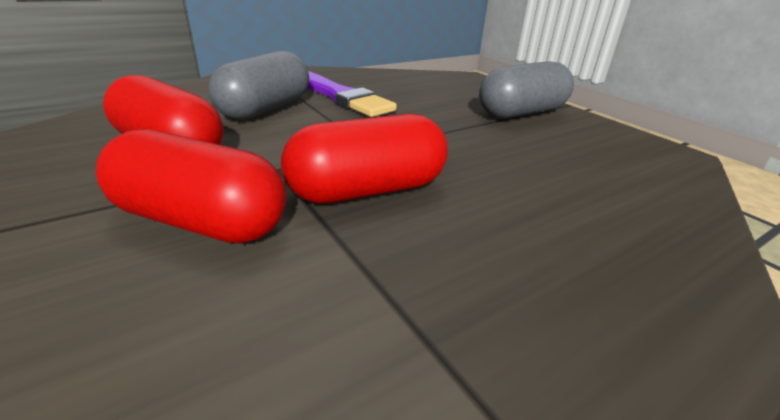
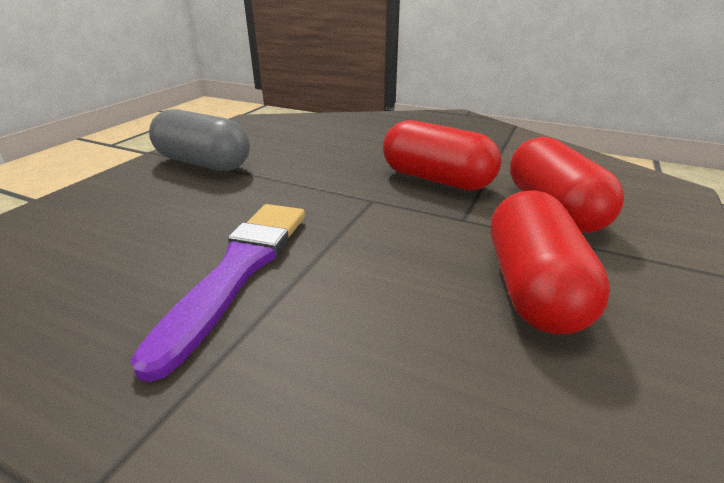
camera: 120 degrees left, 0 degrees up
grey capsule [208,51,309,120] -> none

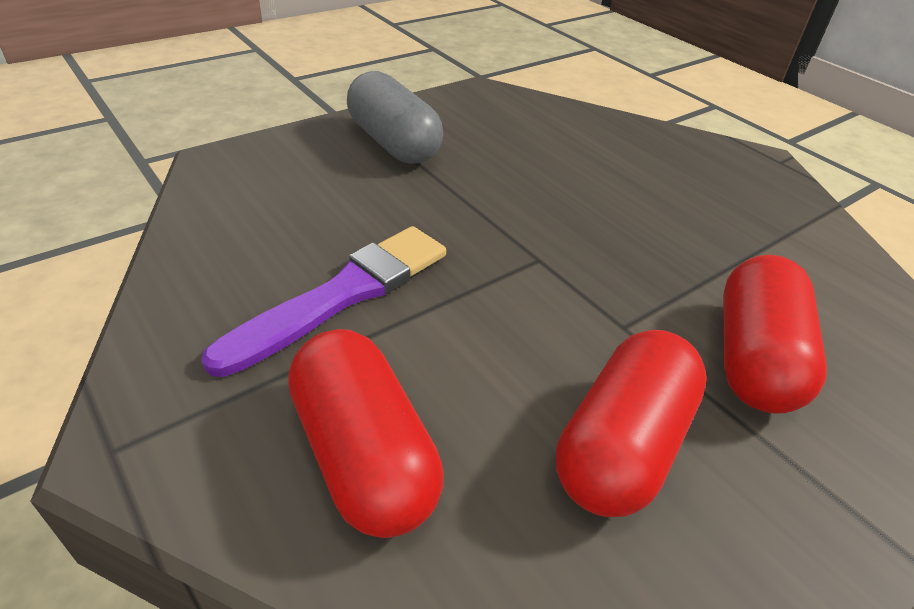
camera: 25 degrees right, 10 degrees up
red capsule [383,120,501,191] -> red capsule moved to [288,329,443,538]

